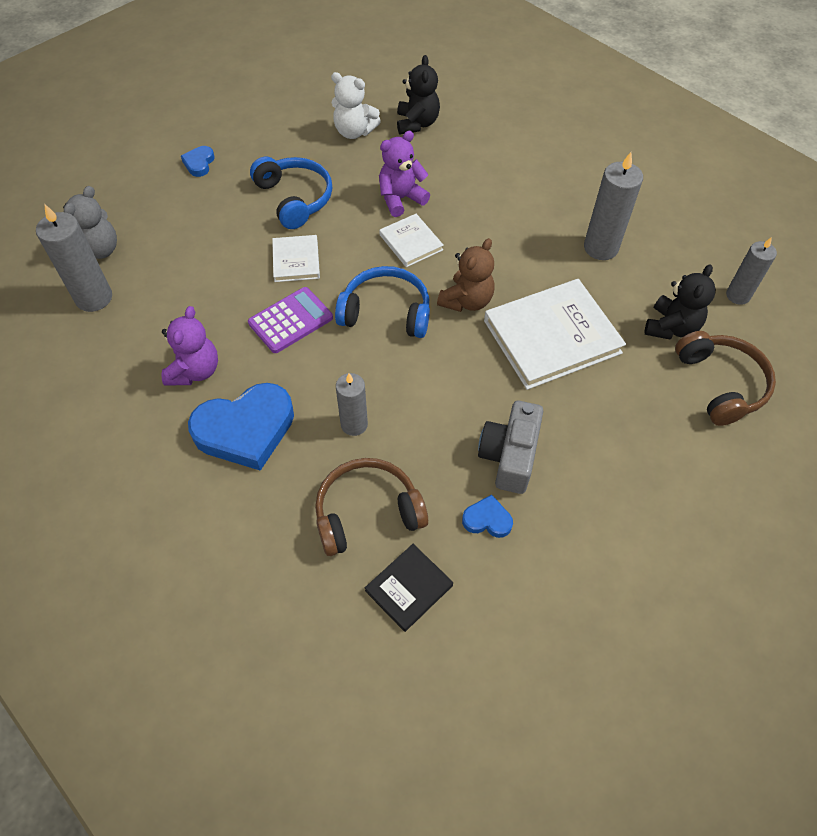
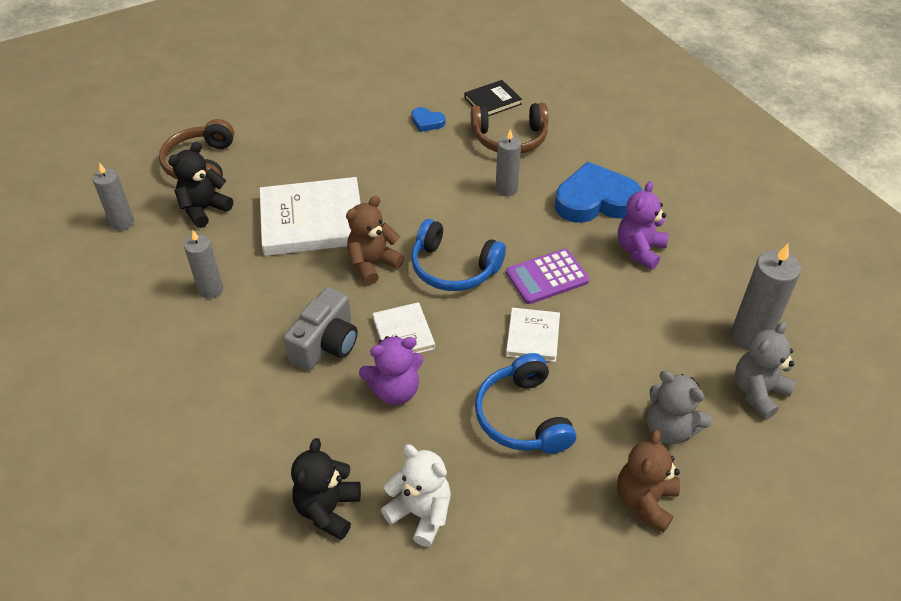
camera: 165 degrees left, 10 degrees down
blue heart [181,146,215,177] -> brown teddy bear [617,430,680,533]
grey camera [478,401,543,494] -> grey camera moved to [283,287,358,371]
grey candle [584,152,643,260] -> grey candle [184,230,223,299], size x0.66
none -> grey teddy bear [647,371,712,444]

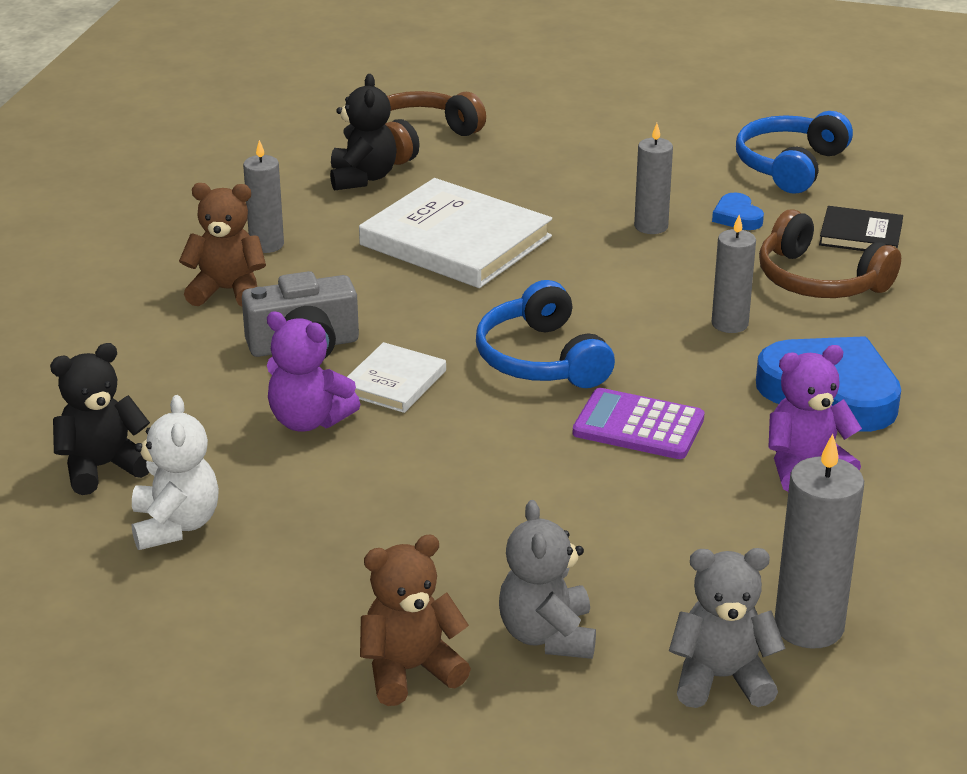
camera: 45 degrees right, 15 degrees down
grey candle [92,163,134,231] -> grey candle moved to [634,123,673,234]
black teddy bear [168,142,233,228] -> black teddy bear turned 90 degrees clockwise [330,74,397,191]
brown teddy bear [346,196,404,285] -> brown teddy bear moved to [179,183,266,307]
blue headphones [475,353,576,454] -> blue headphones moved to [736,111,853,194]
white book [506,308,560,362] -> none

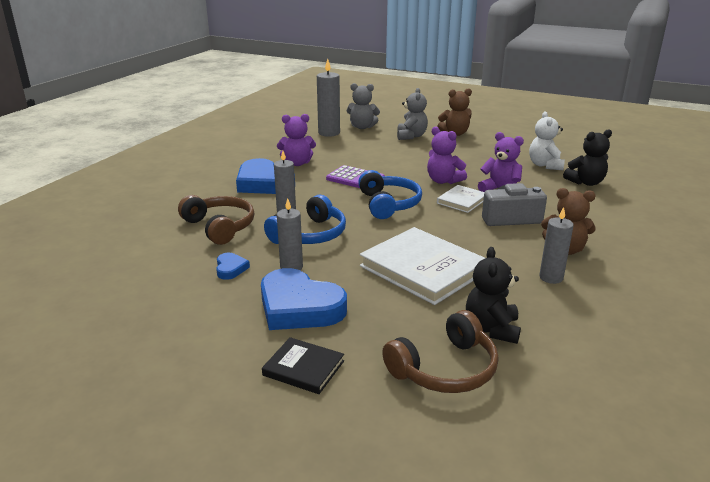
camera: 170 degrees left, 5 degrees down
blue headphones [736,111,853,194] -> blue headphones moved to [264,195,346,244]
black book [819,206,903,251] -> black book moved to [262,337,344,394]
none -> blue heart [261,268,347,330]
none -> purple teddy bear [427,127,467,184]

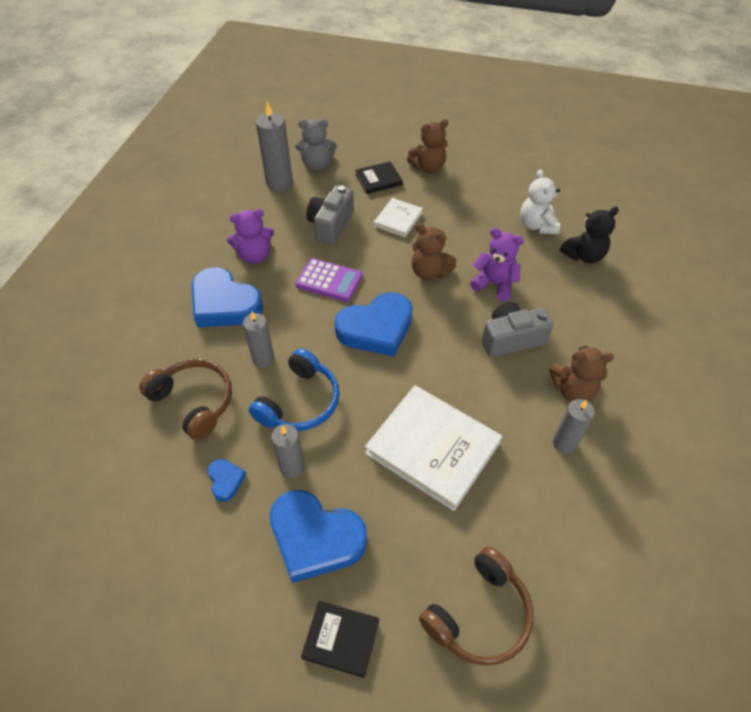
camera: 10 degrees left, 25 degrees up
blue headphones [358,170,422,219] -> blue heart [335,292,412,357]
grey teddy bear [397,88,428,140] -> black book [355,161,403,194]
purple teddy bear [427,127,467,184] -> brown teddy bear [412,223,456,281]
white book [437,185,484,213] -> white book moved to [374,198,423,237]
black teddy bear [466,247,521,344] -> none
none -> grey camera [307,185,354,244]

